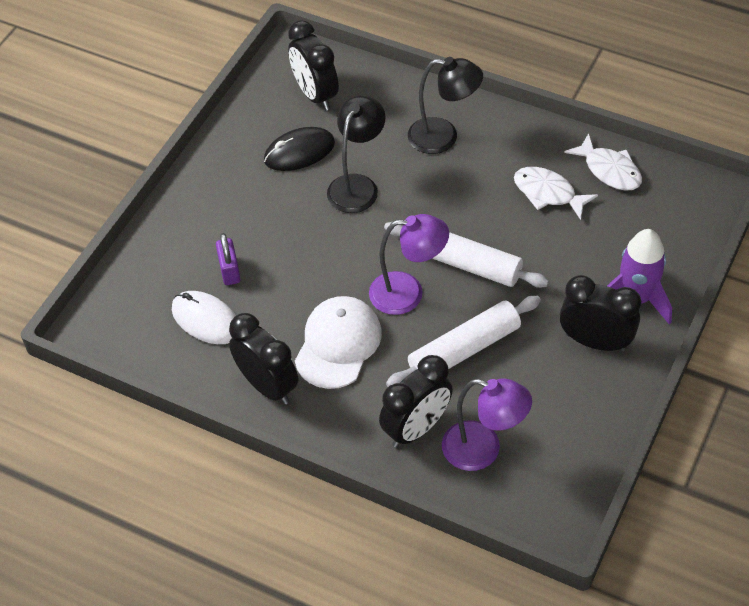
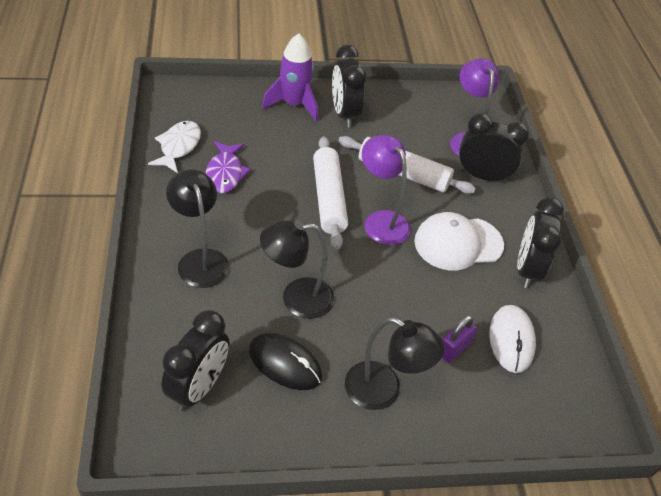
camera: 130 degrees left, 5 degrees down
white fish [514,167,598,220] -> purple fish [206,141,251,194]
none -> black lamp [345,317,444,410]

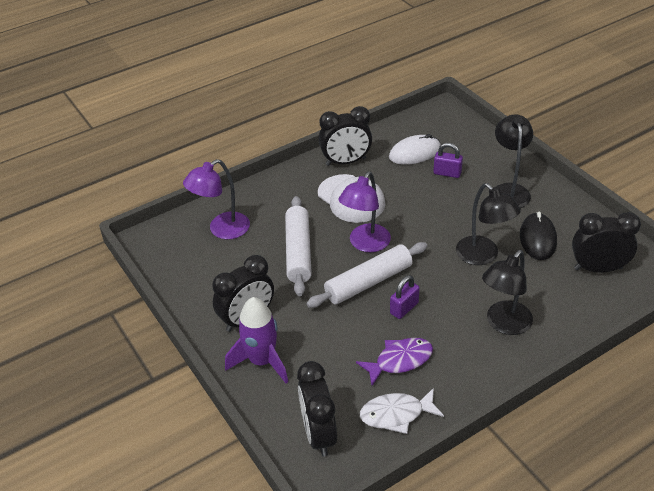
camera: 110 degrees left, 5 degrees down
black clock [459,113,529,182] -> black clock moved to [297,361,337,457]
none -> purple padlock [390,275,419,319]

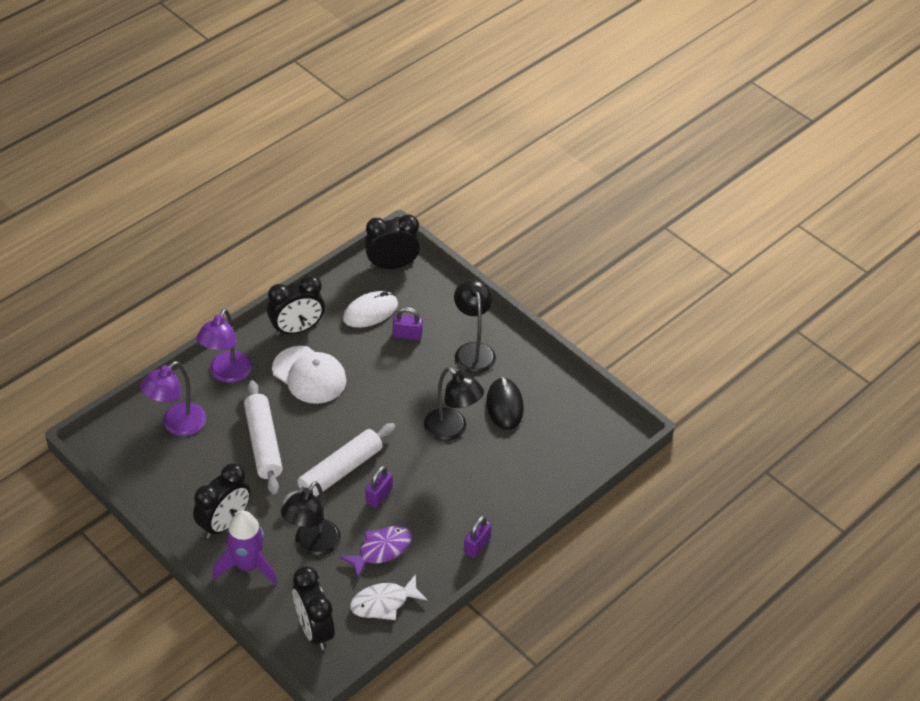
camera: 15 degrees left, 5 degrees up
purple lamp [338,171,391,252] -> purple lamp moved to [196,309,252,383]
black lamp [482,250,533,335] -> black lamp moved to [281,481,341,556]
black clock [572,212,641,273] -> black clock moved to [364,214,420,269]
none -> purple padlock [464,516,492,558]

